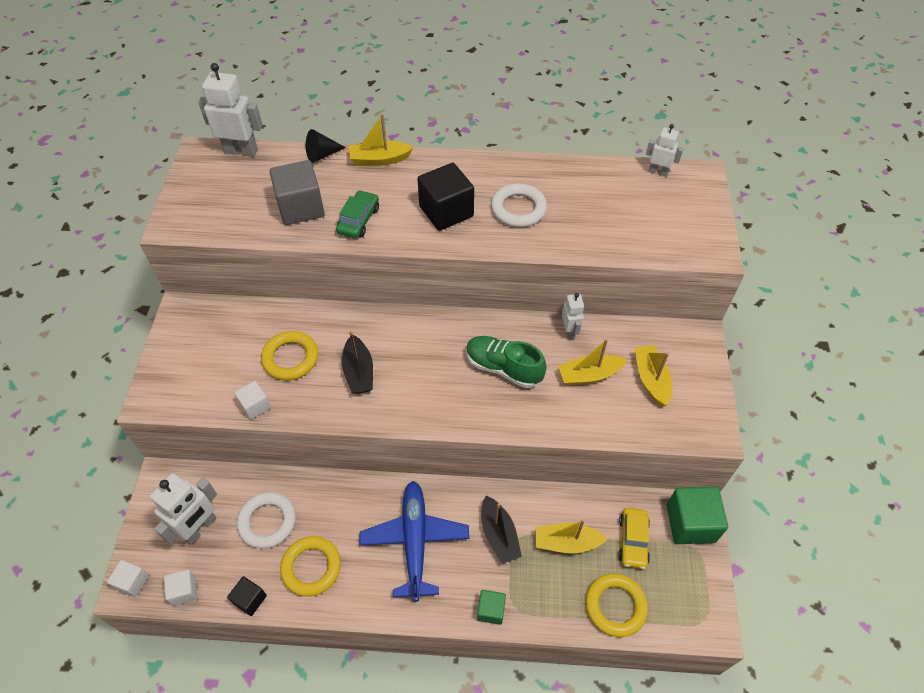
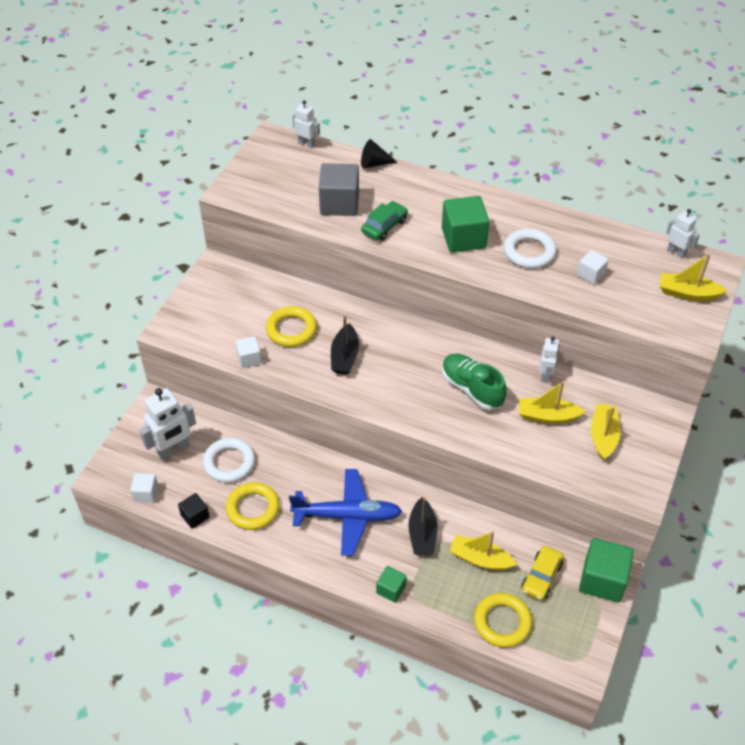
camera: 20 degrees right, 5 degrees down
white cube [107,560,149,597] -> white cube moved to [577,250,609,285]
white robot [198,63,263,157] -> white robot [292,100,320,148], size x0.58
yellow boat [349,114,414,166] -> yellow boat moved to [660,254,727,301]
blue plane [359,481,470,602] -> blue plane turned 75 degrees clockwise [289,469,402,556]
black cube [417,163,474,231] -> green cube [442,196,489,253]

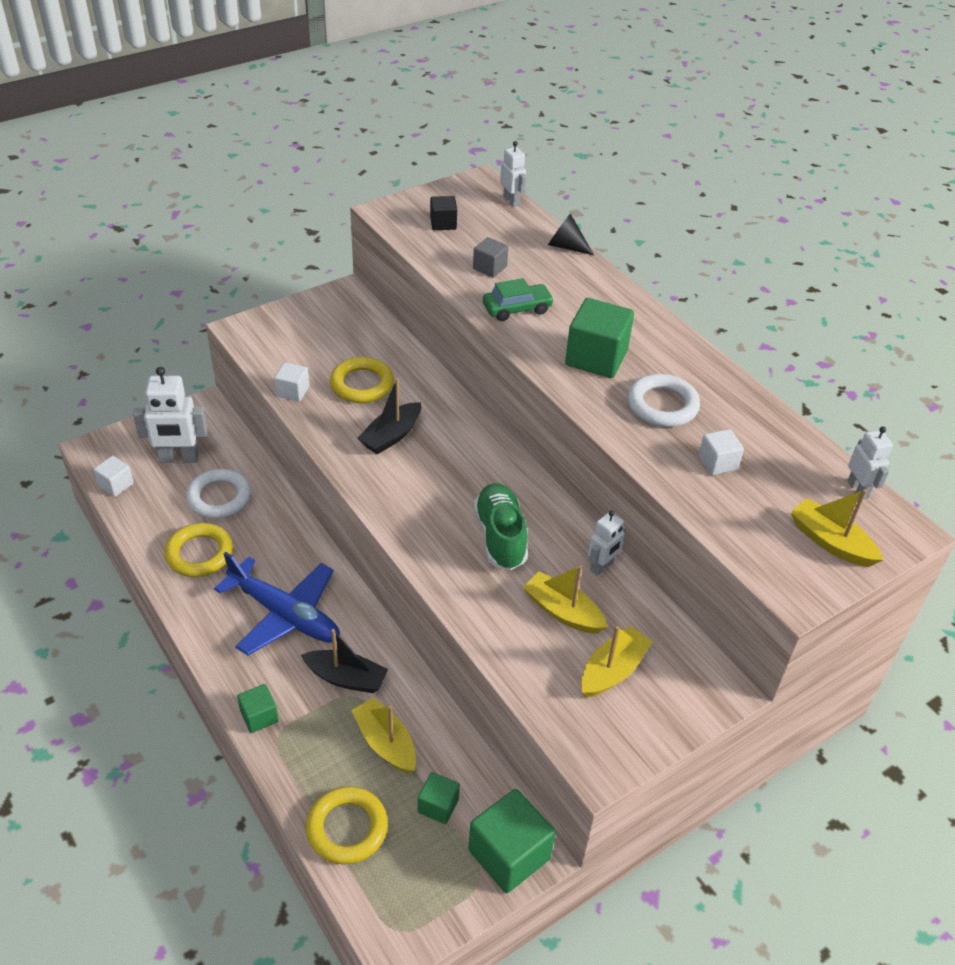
camera: 30 degrees right, 5 degrees down
black cube [178,493,210,529] -> black cube moved to [430,196,457,230]
grey cube [319,163,359,216] -> grey cube [473,237,508,278], size x0.54
black boat [408,496,437,555] -> black boat turned 105 degrees counterclockwise [301,629,388,693]
yellow car [522,546,564,600] -> green cube [418,772,460,824]

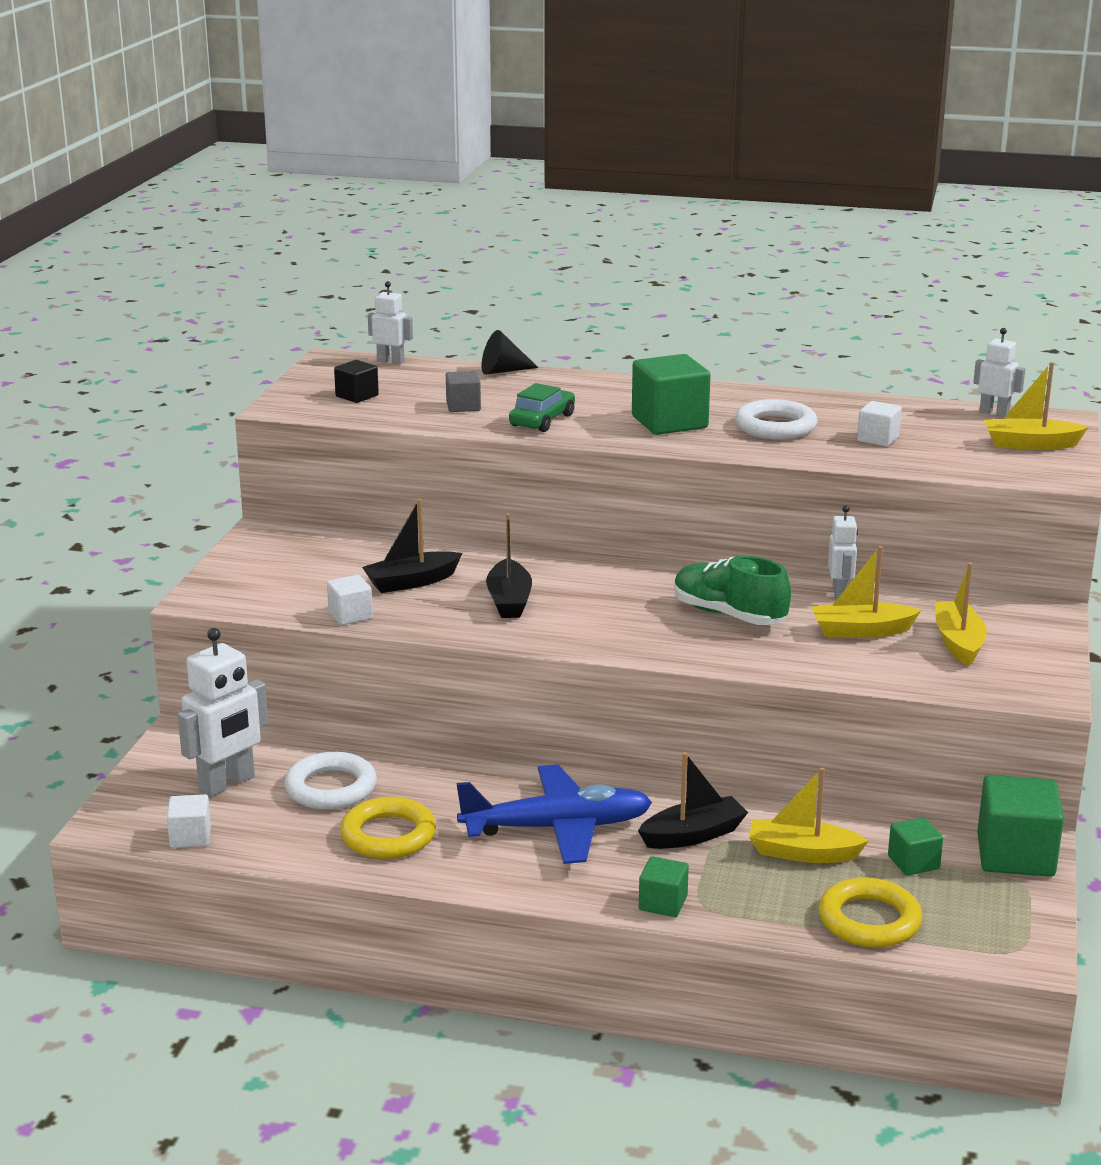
camera: 40 degrees left, 20 degrees down
yellow ring [330,357,394,403] -> black boat [362,499,462,593]

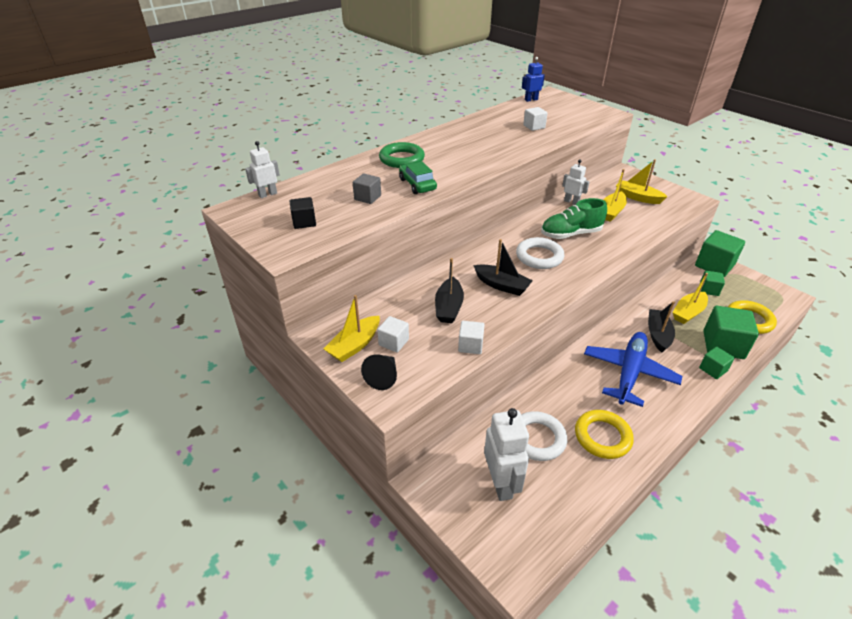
camera: 55 degrees left, 15 degrees up
white cube [167,794,211,848] -> white cube moved to [377,316,409,353]
black cone [481,330,539,375] -> black cone moved to [361,354,397,390]
green cube [632,354,711,435] -> green cube moved to [703,306,759,359]
white ring [735,399,817,440] -> white ring moved to [516,237,564,269]
white robot [973,328,1025,417] -> blue robot [522,57,545,102]
yellow boat [984,362,1089,450] -> yellow boat moved to [324,295,380,362]
none -> green ring [379,142,425,168]

